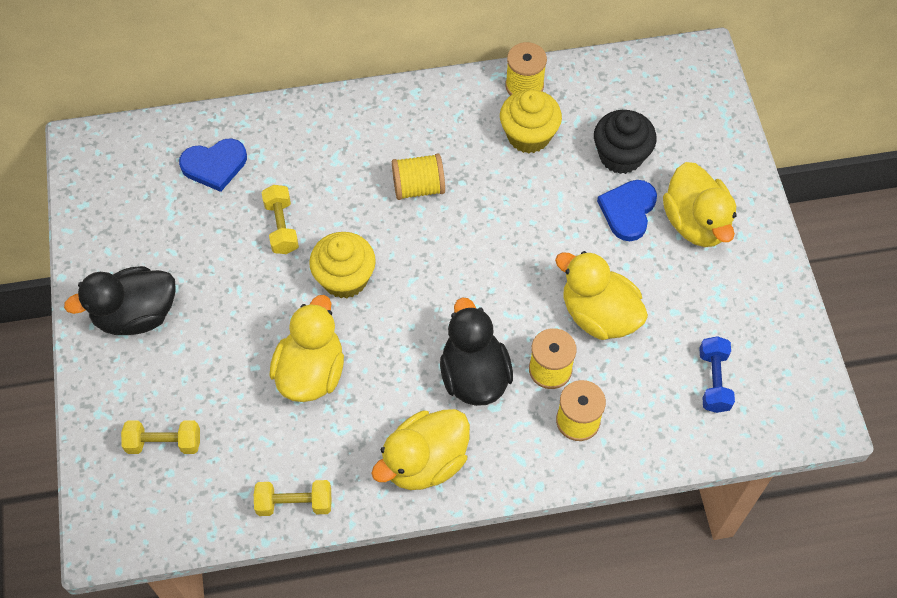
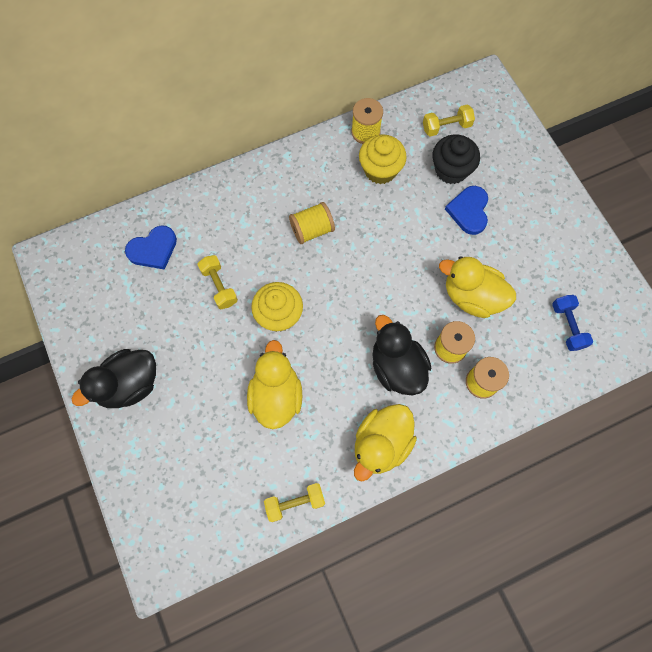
camera: 15 degrees left, 10 degrees up
yellow dumbbell [121,420,200,454] -> yellow dumbbell moved to [423,105,475,136]
yellow duck [663,162,736,247] -> none

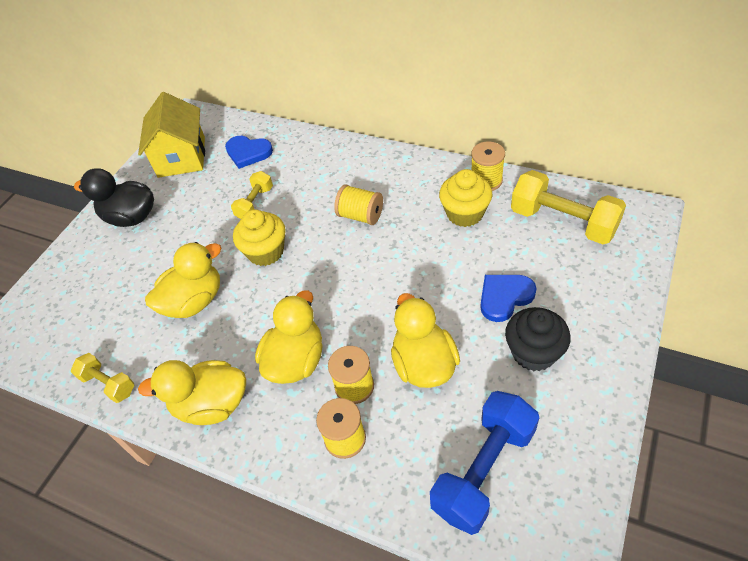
camera: 55 degrees right, 20 degrees down
black duck [372,315,431,395] -> yellow duck [255,290,322,384]
yellow dumbbell [423,105,475,136] -> yellow dumbbell [511,170,626,244], size x1.81
black cupcake [433,135,480,184] -> black cupcake moved to [505,307,571,371]
blue dumbbell [552,295,593,351] -> blue dumbbell [430,391,539,535], size x1.81
none -> yellow house [138,92,205,178]

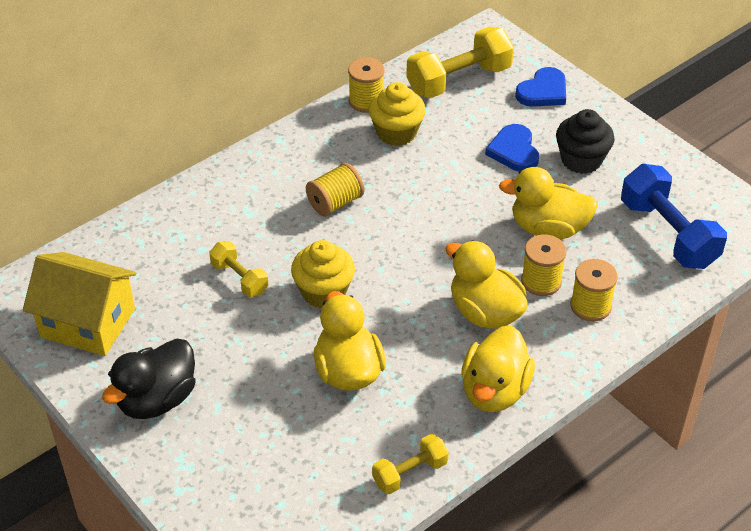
camera: 70 degrees left, 5 degrees down
blue heart [225,136,273,169] -> blue heart moved to [515,67,566,107]

